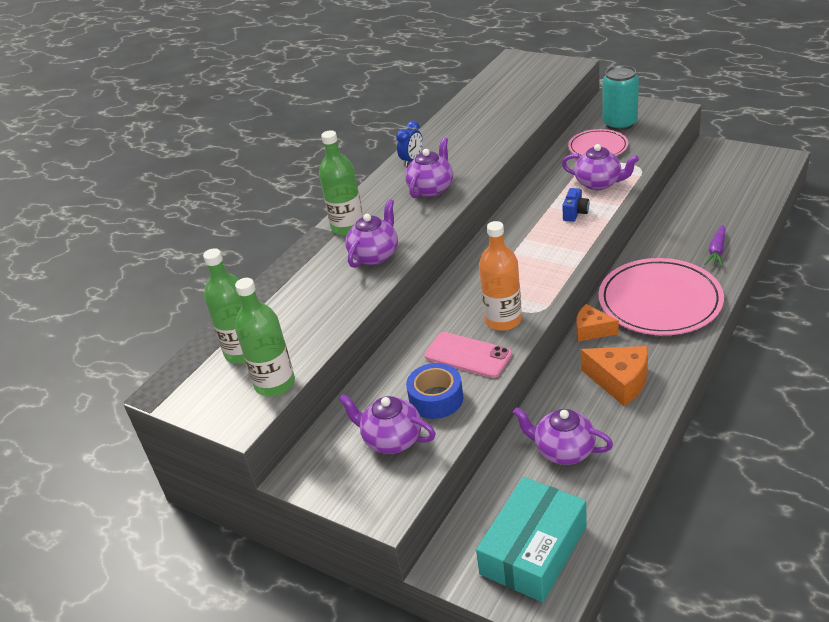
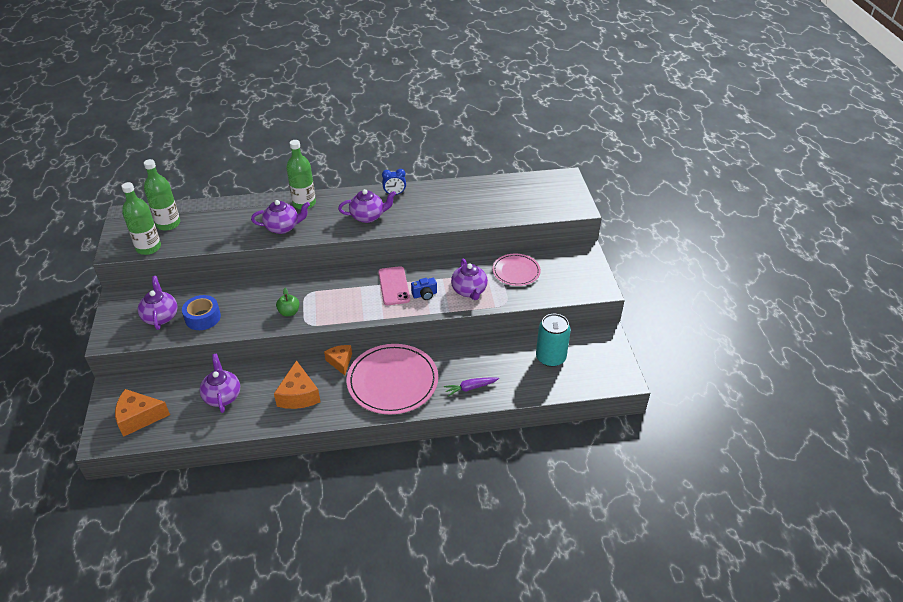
camera: 45 degrees right, 5 degrees up
pink phone [424,332,512,378] -> pink phone moved to [378,266,410,305]
turquoise box [476,477,587,602] -> orange cheese [115,389,170,437]
orange bottle [479,221,522,331] -> green apple [276,288,300,317]
turquoise can [602,65,639,131] -> turquoise can moved to [536,314,571,367]

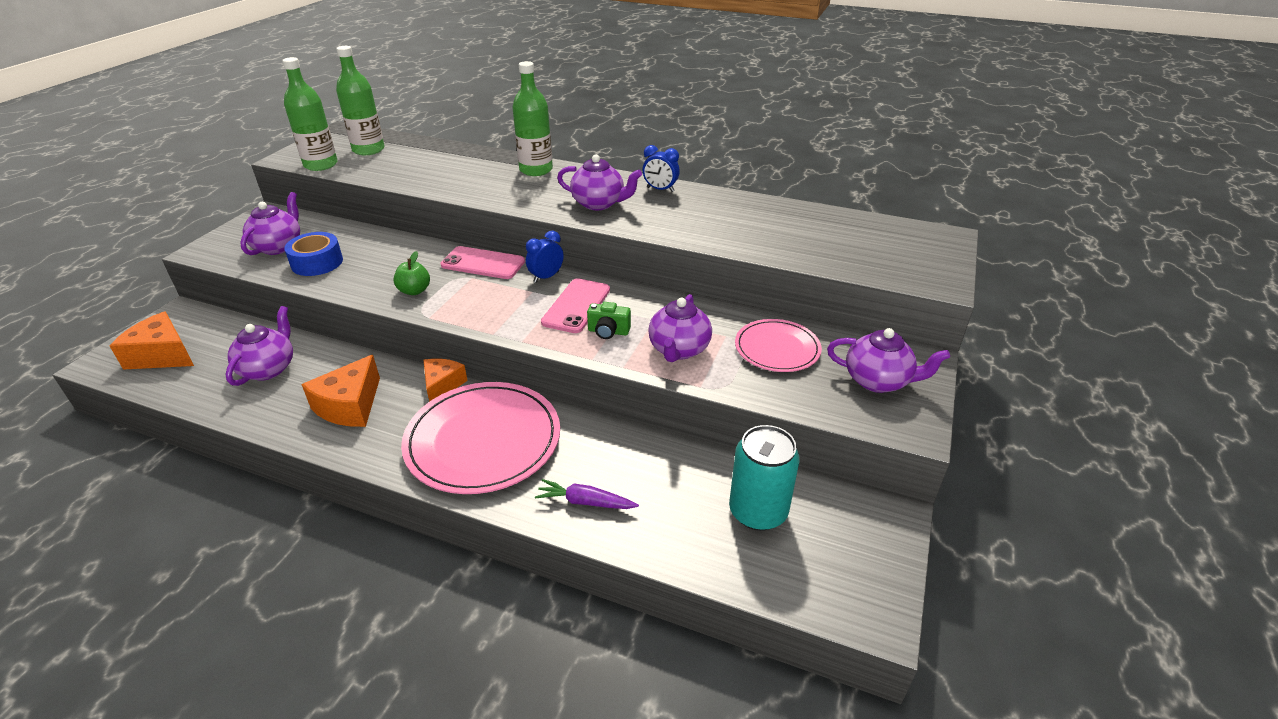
camera: 30 degrees right, 5 degrees down
purple teapot [251,200,310,234] -> purple teapot moved to [827,328,950,393]
blue camera [411,278,437,300] -> green camera [587,302,631,339]
none -> pink phone [441,246,525,279]
none -> blue clock [526,230,564,283]

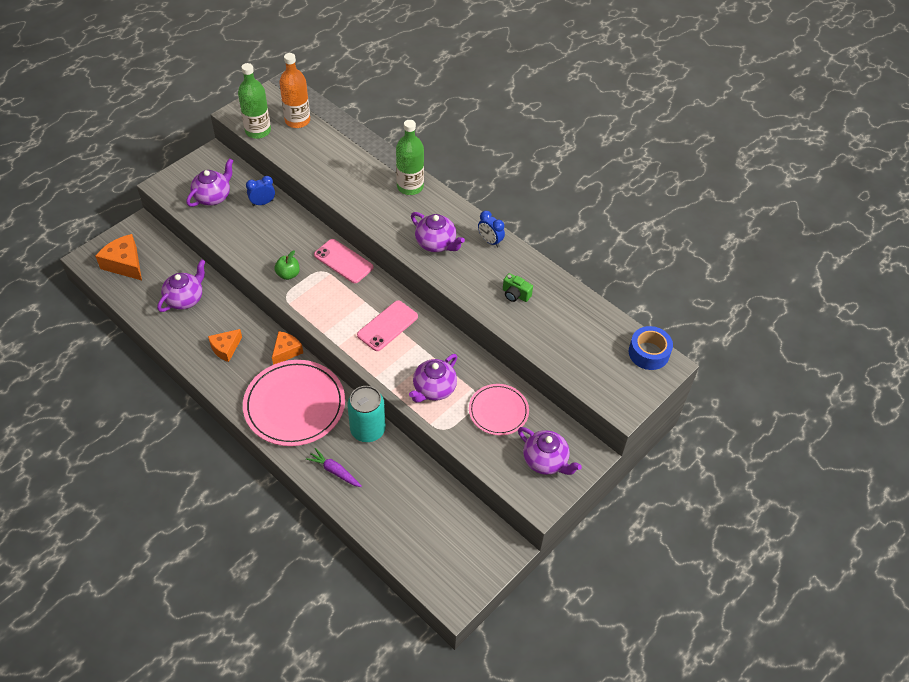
camera: 20 degrees right, 15 degrees up
blue tape [284,232,343,276] -> blue tape moved to [629,326,673,370]
orange cheese [301,355,380,427] -> orange cheese [208,329,242,362], size x0.67
green bottle [336,46,384,155] -> orange bottle [279,53,310,128]
blue clock [526,230,564,283] -> blue clock moved to [246,176,275,206]
green camera [587,302,631,339] -> green camera moved to [503,273,533,302]
turquoise can [729,425,800,531] -> turquoise can moved to [347,386,386,442]

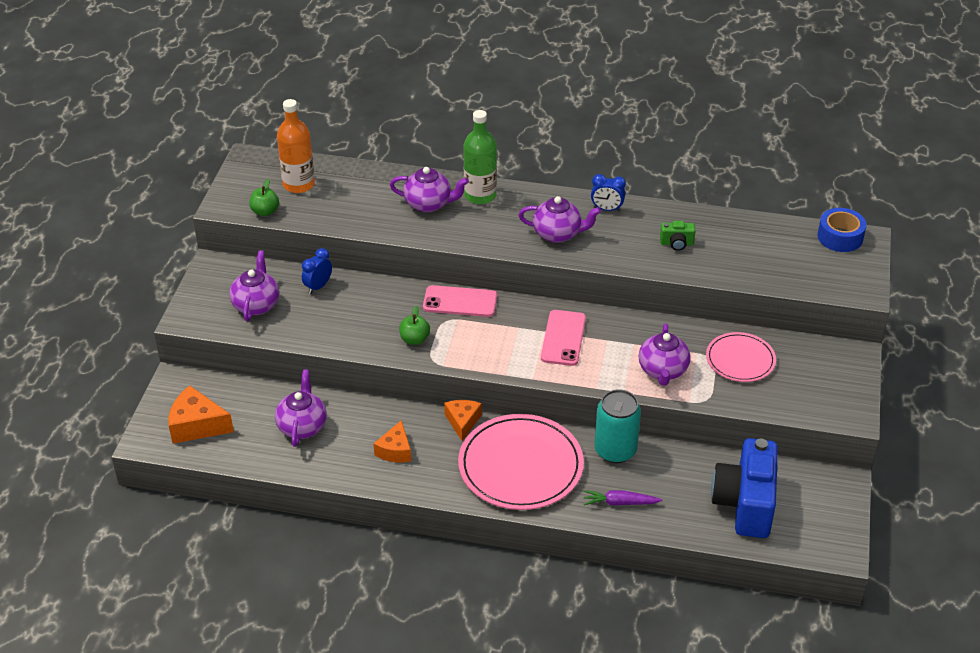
camera: 30 degrees left, 10 degrees down
green bottle [238,63,271,139] -> green apple [249,179,279,216]
purple teapot [518,427,582,475] -> purple teapot moved to [390,167,469,212]
none -> blue camera [711,438,778,538]

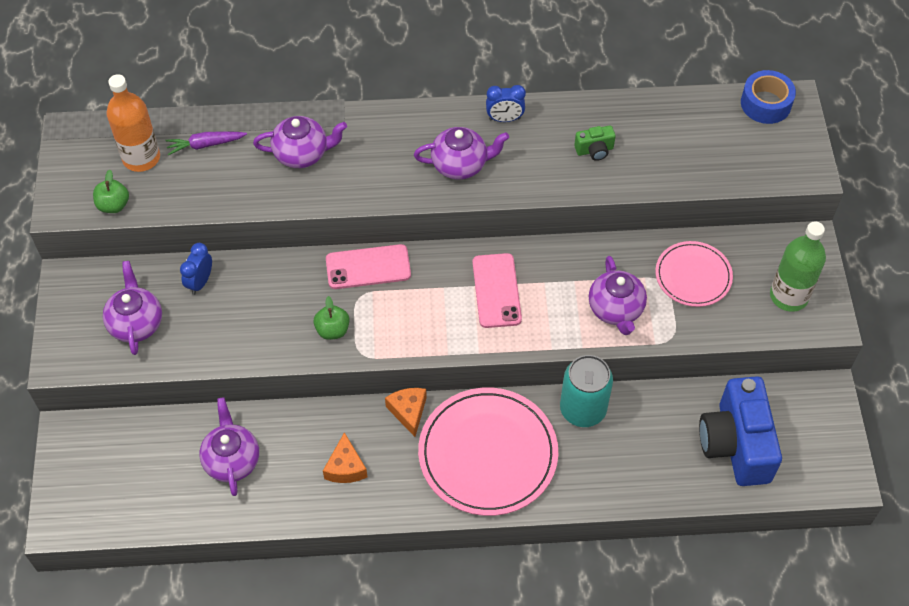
camera: 15 degrees left, 15 degrees up
orange cheese [169,385,234,444] -> none
green bottle [463,110,497,204] -> green bottle moved to [770,221,826,312]
purple carrot [583,490,662,506] -> purple carrot moved to [165,131,247,155]

